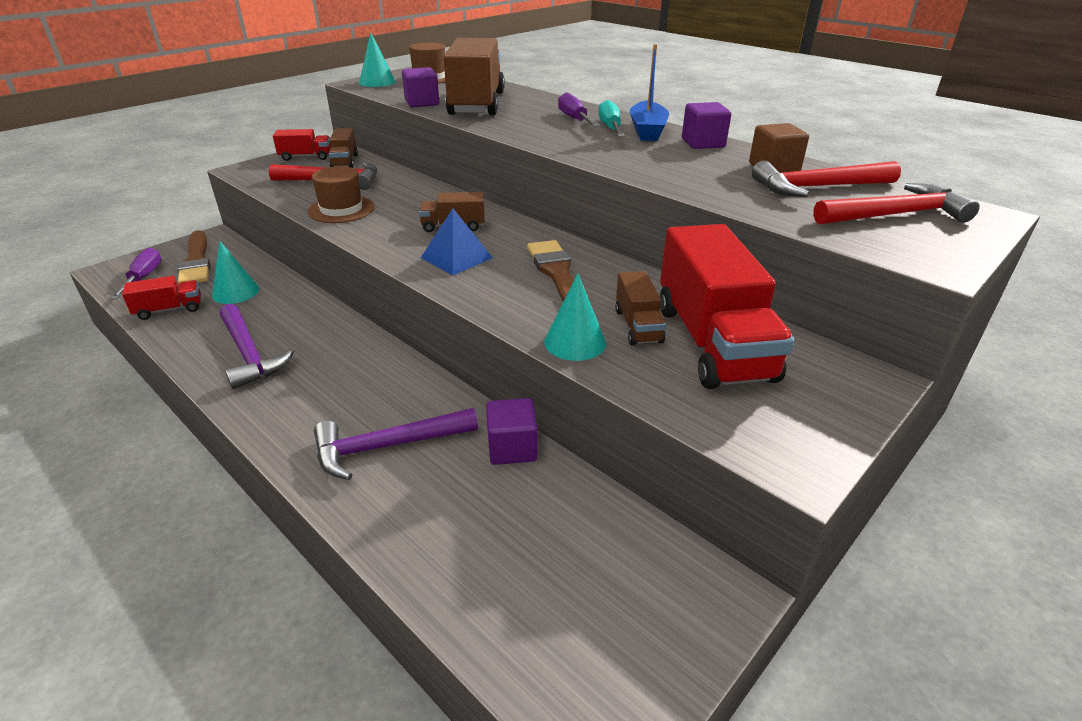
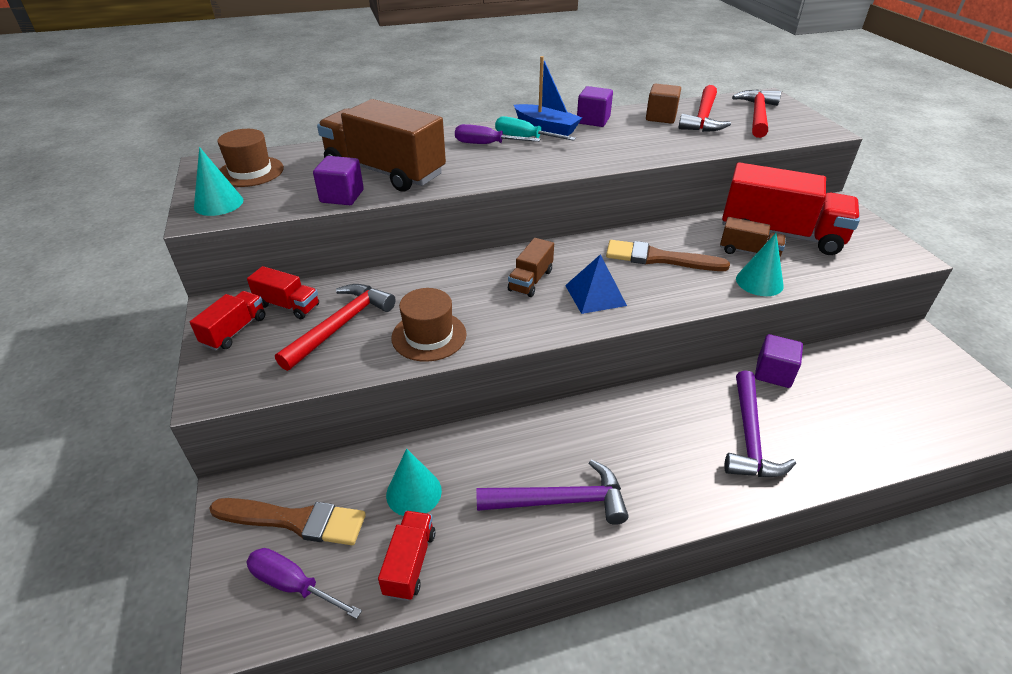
camera: 60 degrees left, 5 degrees up
brown truck [329,128,358,168] -> red truck [247,266,319,319]

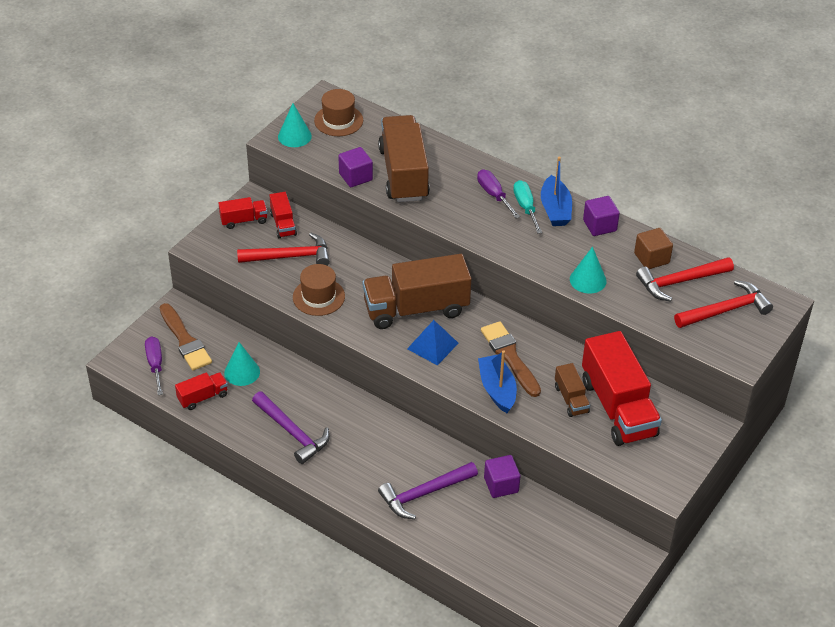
camera: 50 degrees right, 5 degrees up
brown truck [508,238,554,297] -> brown truck [363,254,471,329], size x2.10
turquoise cone [736,233,784,296] -> turquoise cone moved to [570,247,607,294]
none -> blue boat [478,350,517,413]

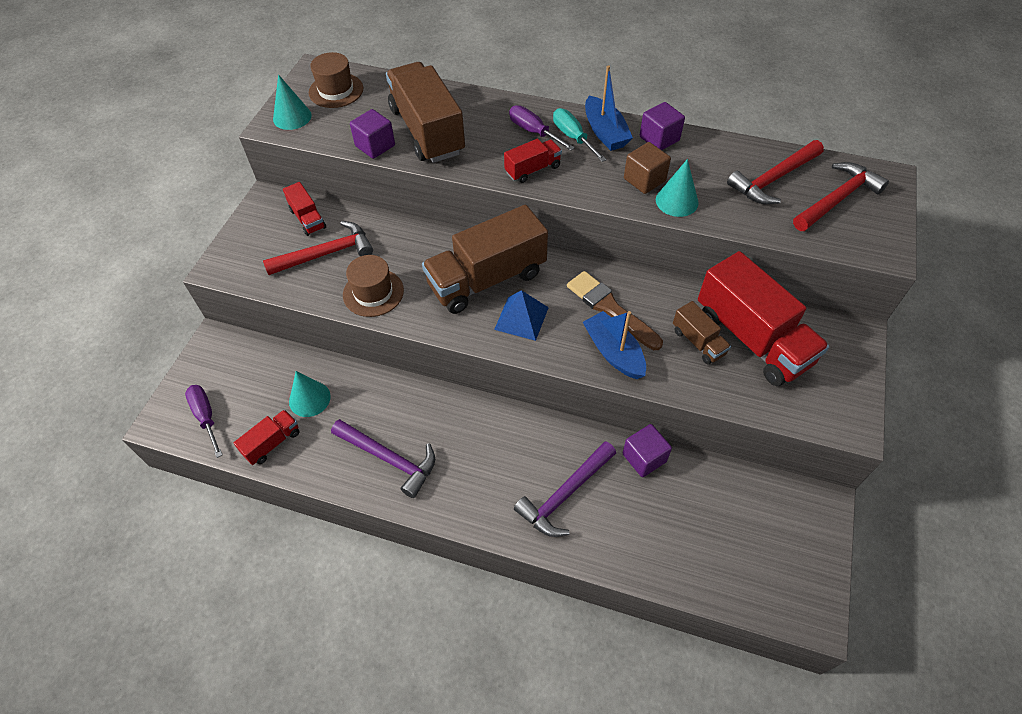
camera: 15 degrees left, 10 degrees up
brown brush [160,303,212,371] -> none
red truck [219,197,267,229] -> red truck moved to [504,139,562,183]
brown cube [634,228,673,269] -> brown cube moved to [624,142,671,194]

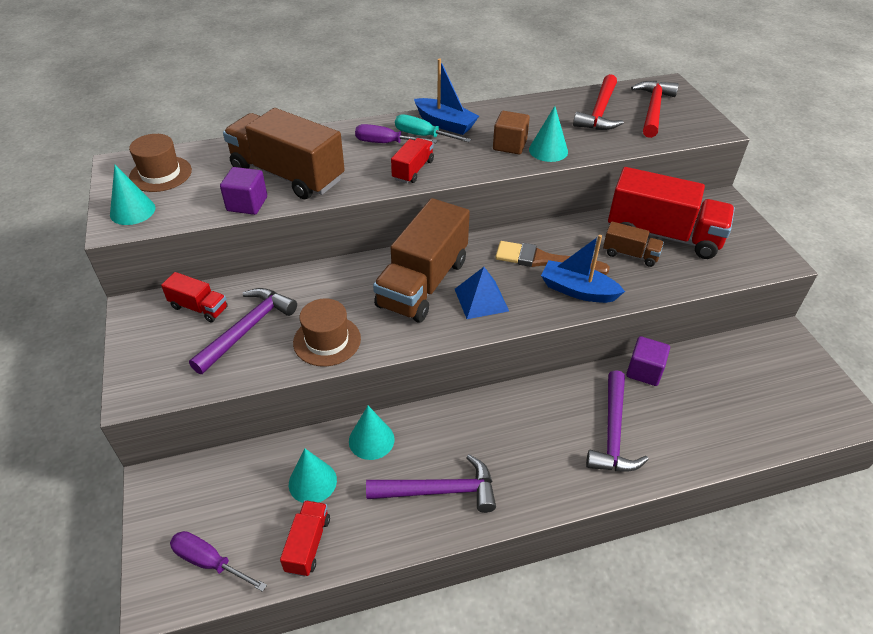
camera: 35 degrees left, 10 degrees down
red hammer [263,221,373,275] -> purple hammer [189,288,297,374]
purple cube [640,102,685,150] -> none
none -> turquoise cone [349,406,395,460]

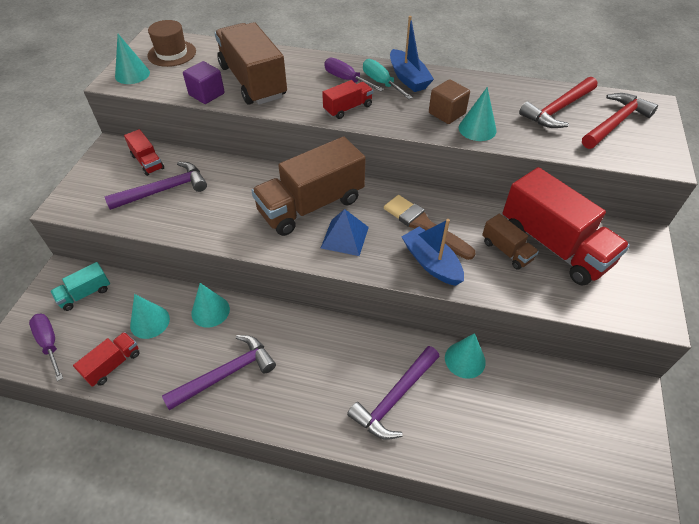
camera: 30 degrees right, 5 degrees up
brown hat [293,298,361,367] -> none
purple hammer [366,455,496,513] -> purple hammer turned 60 degrees counterclockwise [162,335,276,410]
purple cube [626,336,670,386] -> turquoise cone [445,333,486,379]
none -> turquoise truck [50,262,110,311]

